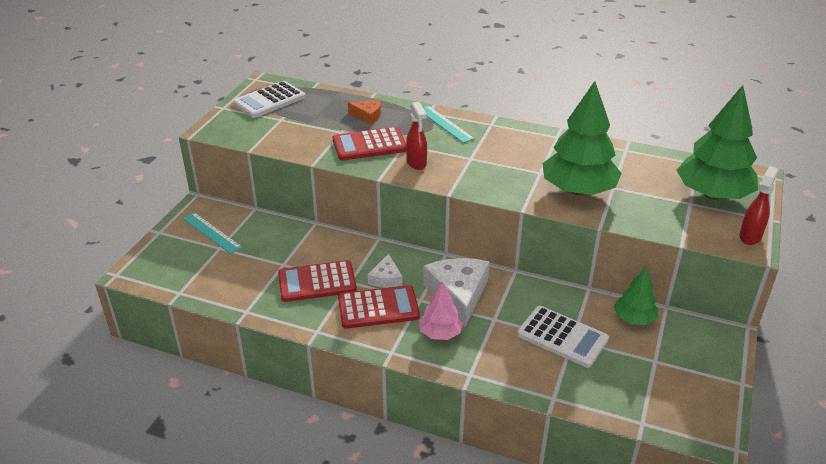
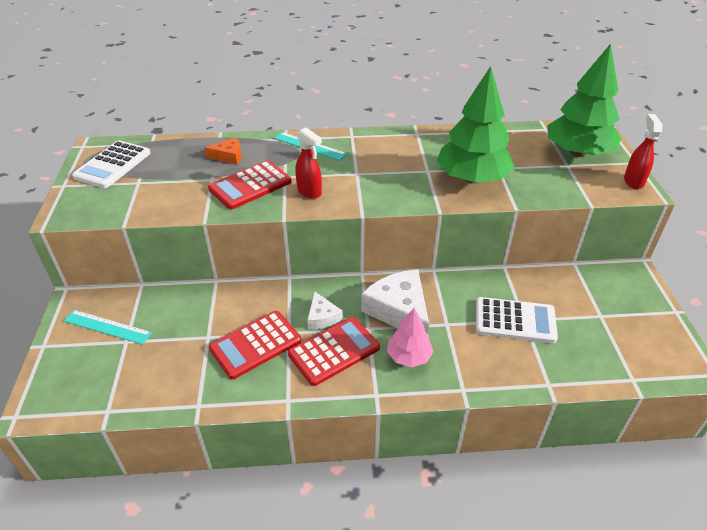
camera: 25 degrees left, 5 degrees up
green tree [614,267,658,325] -> none

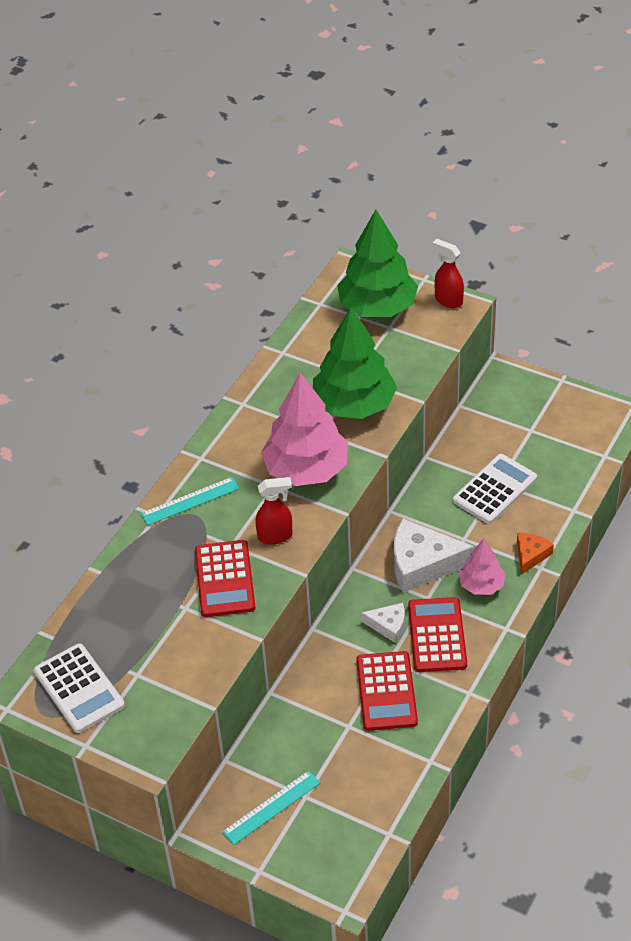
camera: 55 degrees left, 5 degrees up
orange cheese [204,137,241,165] -> orange cheese moved to [517,533,554,575]
none -> pink tree [261,373,348,486]

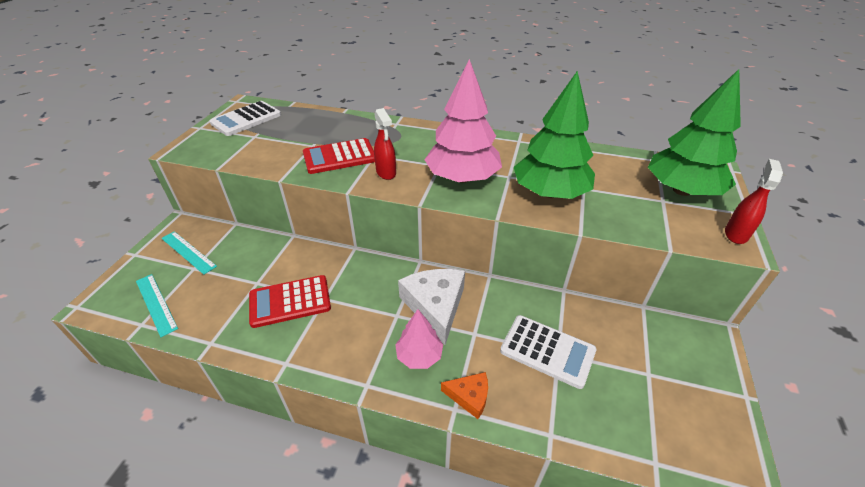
camera: 75 degrees right, 5 degrees down
turquoise ruler [141,477,240,525] -> turquoise ruler moved to [136,274,178,337]
white cheese [361,603,405,643] -> none
red calculator [408,597,467,672] -> none

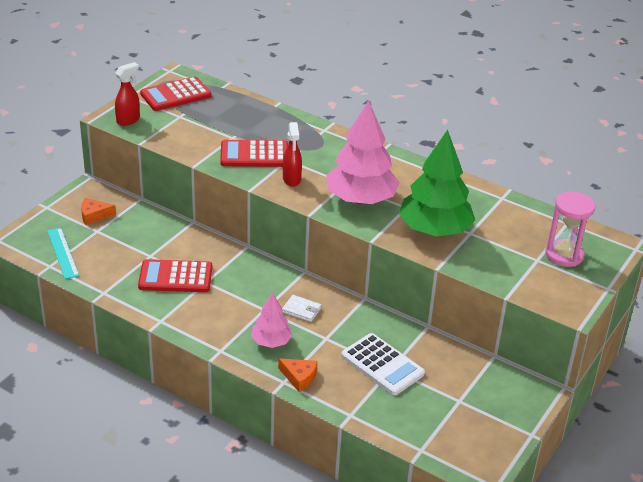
camera: 15 degrees right, 5 degrees down
turquoise ruler [161,231,217,274] -> orange cheese [81,198,116,225]
white calculator [210,101,281,136] -> red calculator [140,77,211,111]
white cheese [398,269,465,345] -> white wallet [282,295,321,322]
green tree [648,69,741,196] -> pink hourglass [545,192,595,267]
red spray bottle [725,159,783,244] -> red spray bottle moved to [115,62,140,126]

